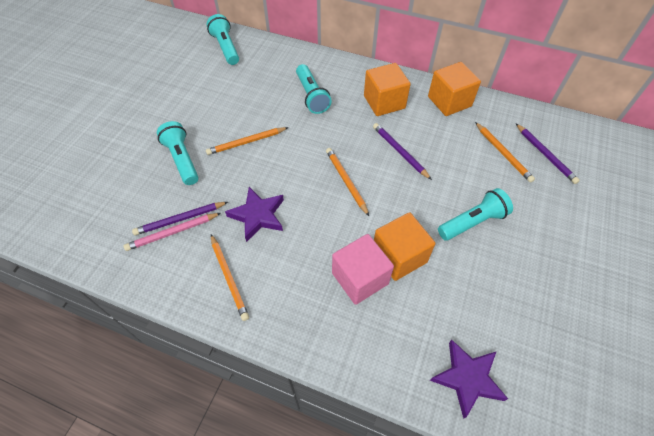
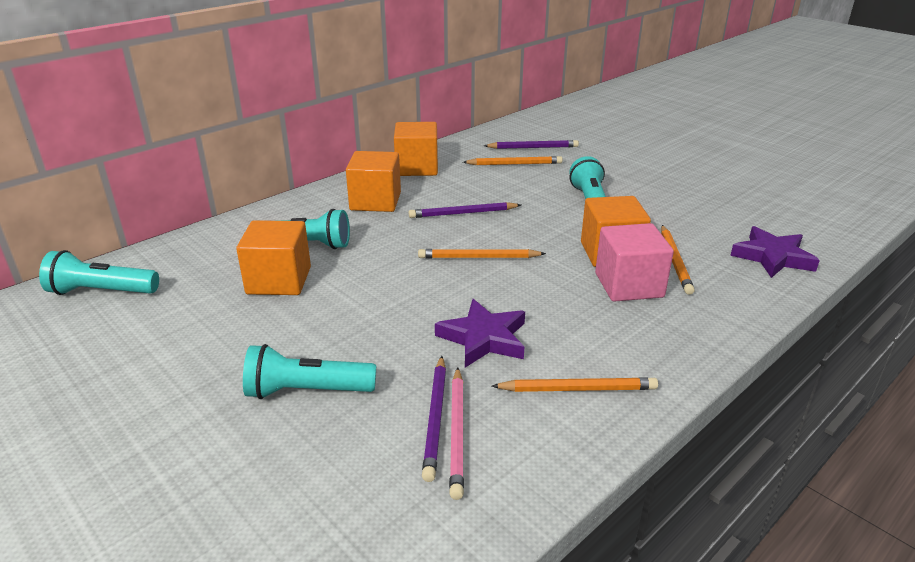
camera: 65 degrees left, 25 degrees down
orange pencil [206,127,289,155] -> orange pencil moved to [661,225,695,295]
none -> orange cube [236,220,311,295]

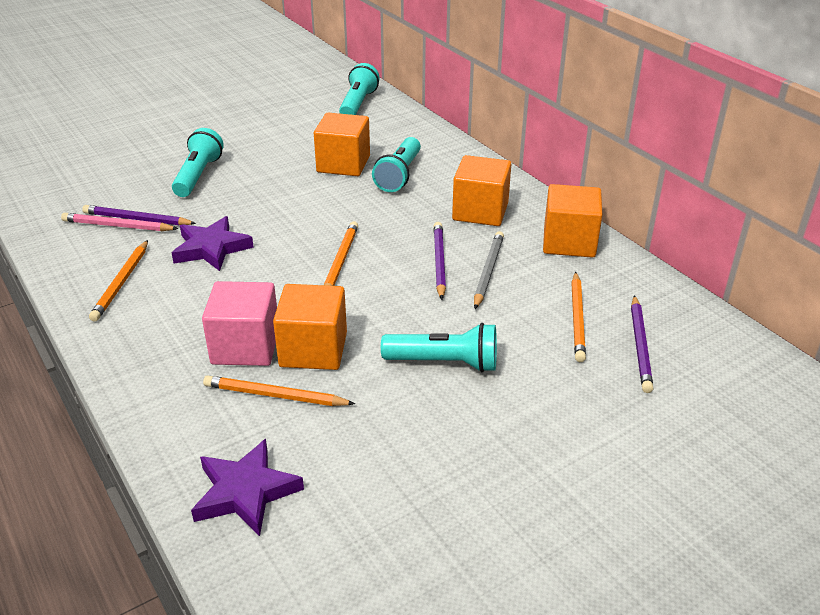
camera: 100 degrees right, 5 degrees up
none -> grey pencil [474,231,504,309]

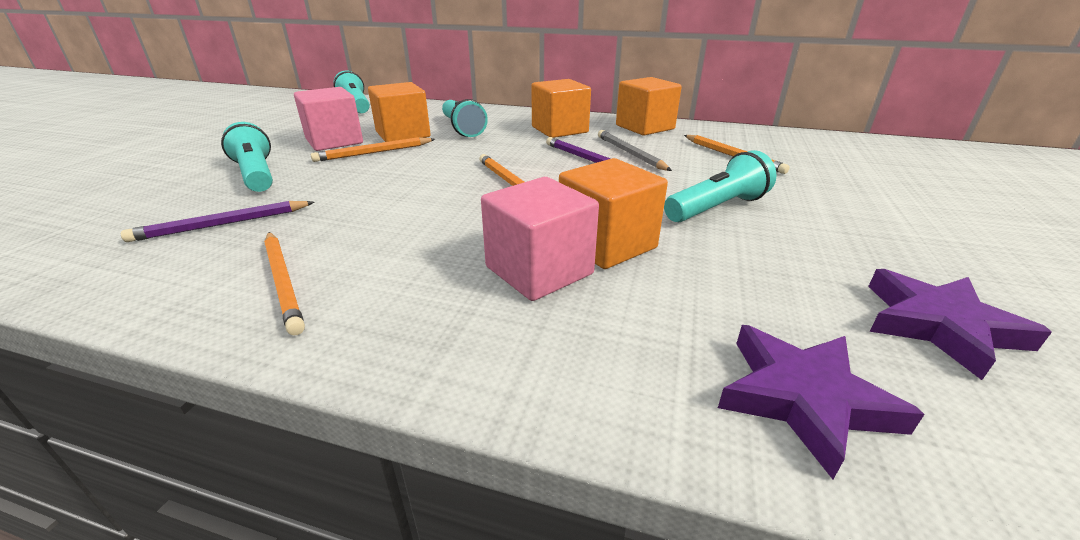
camera: 40 degrees left, 5 degrees down
pink pencil [61,213,178,231] -> none
purple star [172,216,254,271] -> purple star moved to [868,269,1052,380]
orange pencil [203,375,355,406] -> orange pencil moved to [311,137,435,162]
purple pencil [631,295,653,393] -> none
none -> pink cube [294,87,363,151]

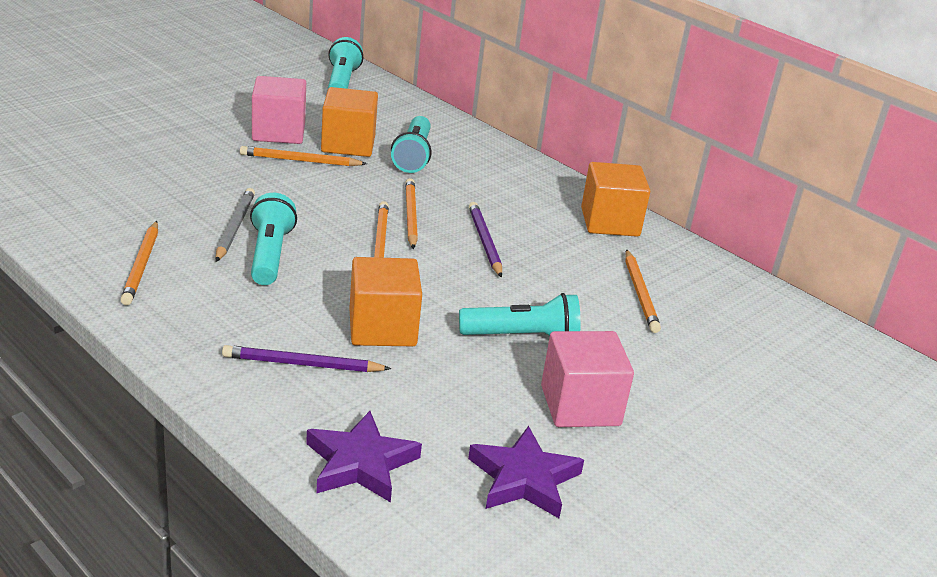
camera: 25 degrees right, 0 degrees up
purple pencil [121,201,314,242] -> purple pencil moved to [222,345,391,372]
turquoise flashlight [221,122,273,192] -> turquoise flashlight moved to [250,193,297,285]
pink cube [481,177,599,301] -> pink cube moved to [541,331,634,427]
orange cube [531,79,591,138] -> none
grey pencil [598,130,672,171] -> grey pencil moved to [215,188,255,262]
none -> orange pencil [405,178,418,249]

